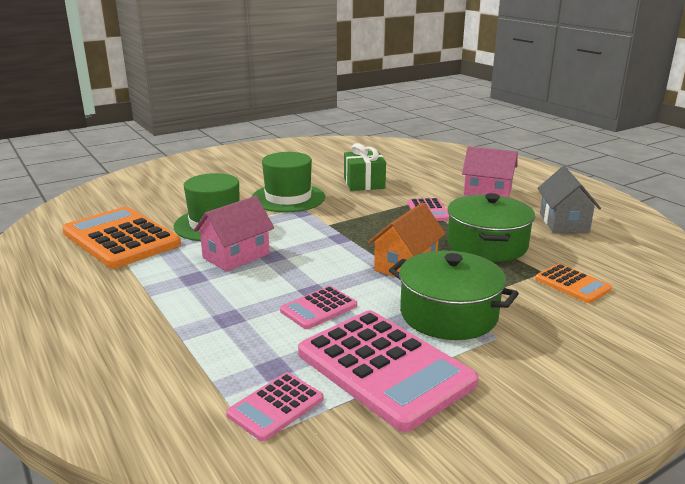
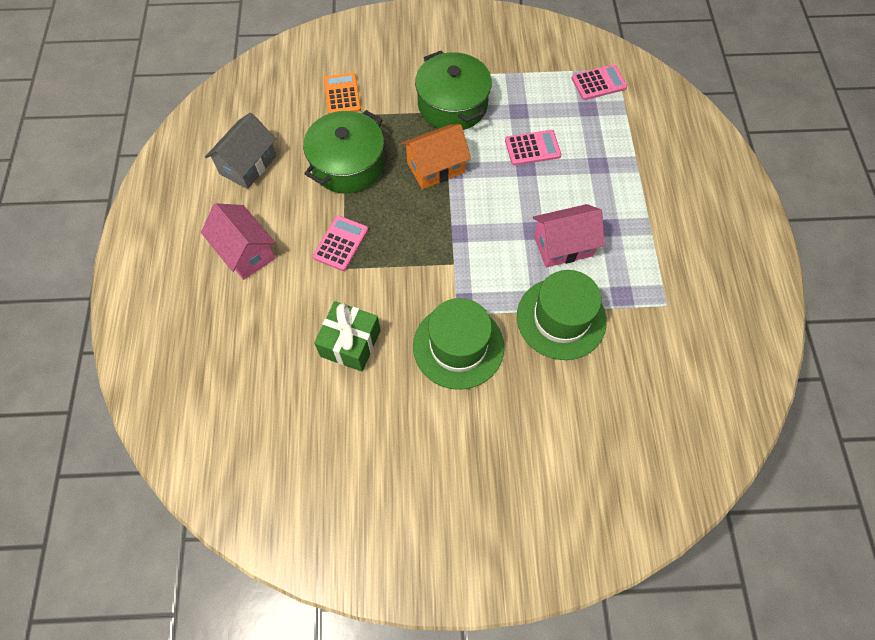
camera: 150 degrees left, 40 degrees up
orange calculator [62,207,181,269] -> none
pink calculator [298,310,479,432] -> none

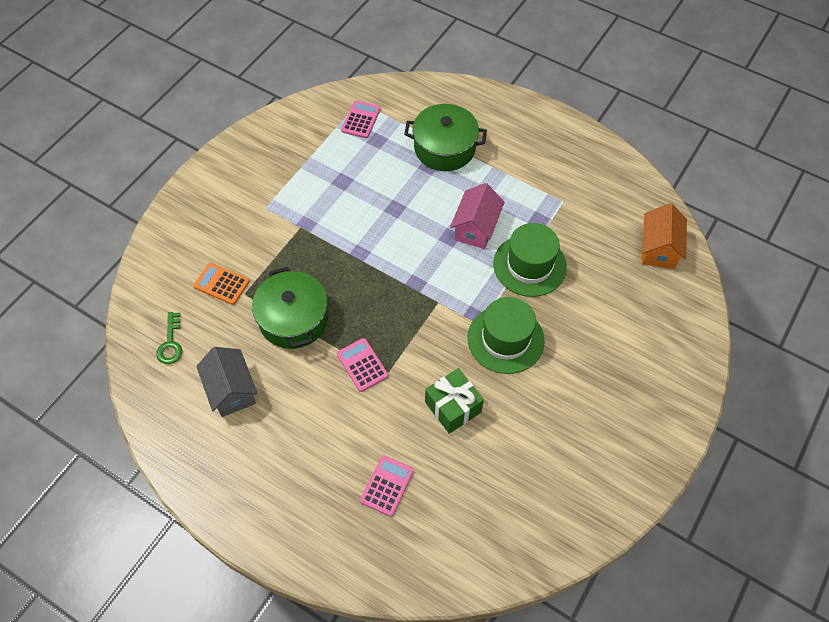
camera: 55 degrees left, 5 degrees down
pink house [201,203,276,280] -> none
orange house [401,124,471,189] -> orange house moved to [642,203,687,269]
green pot [415,51,492,130] -> green pot moved to [404,104,487,171]
pink calculator [505,130,561,165] -> pink calculator moved to [360,455,414,517]
none -> green key [156,312,182,364]

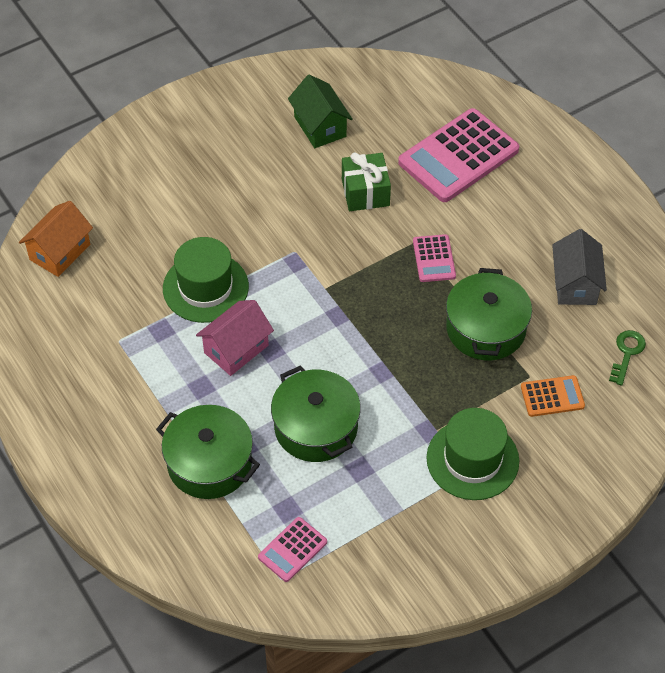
camera: 155 degrees left, 5 degrees down
orange calculator [194,263,249,305] -> orange calculator turned 60 degrees counterclockwise [521,375,585,417]
pink calculator [360,455,414,517] -> pink calculator [398,108,519,202], size x2.04
green hat [467,297,545,374] -> green hat moved to [426,408,519,500]
none -> green pot [271,365,361,462]
none -> green house [288,75,353,148]

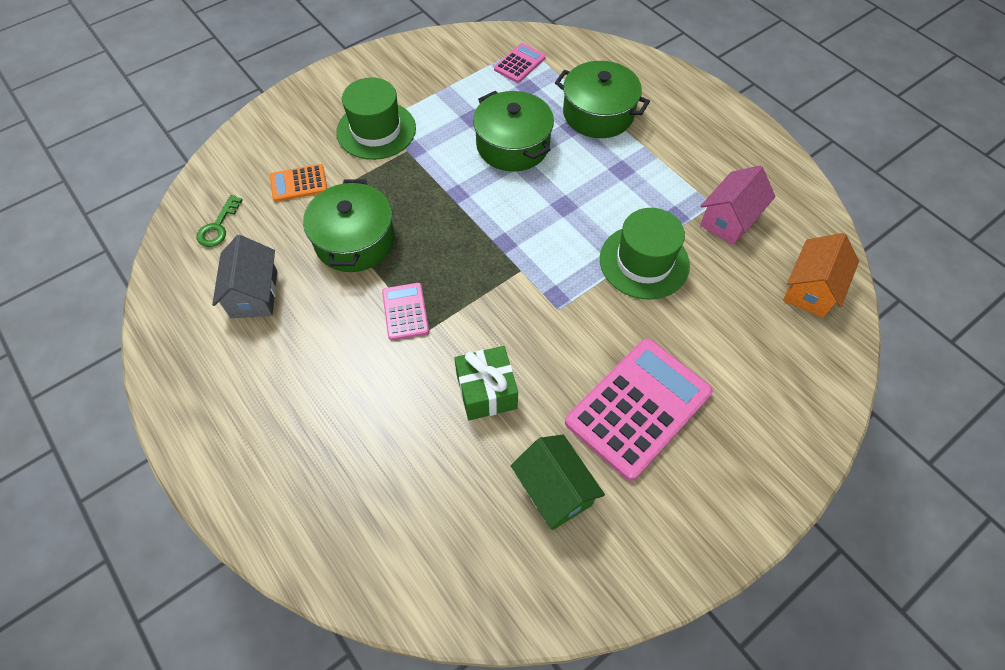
camera: 175 degrees right, 5 degrees up
pink house [196,300,274,376] -> pink house moved to [700,165,775,245]
pink calculator [398,108,519,202] -> pink calculator moved to [565,339,713,481]

